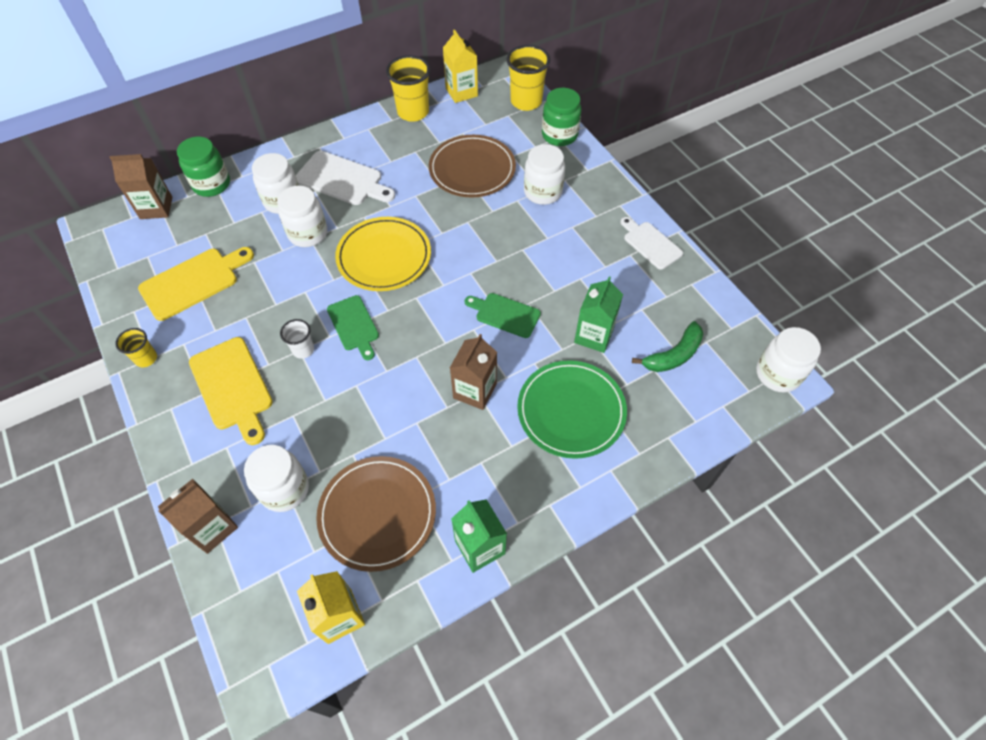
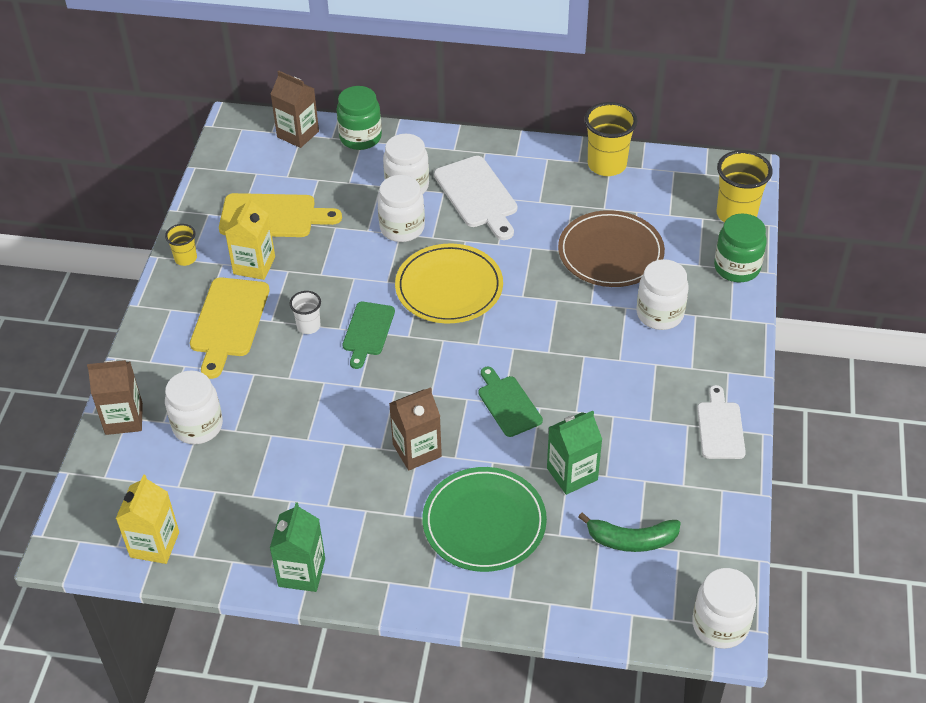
camera: 40 degrees right, 10 degrees down
brown plate [316,456,436,572] -> none
yellow carton [443,30,478,103] -> yellow carton moved to [225,196,275,280]

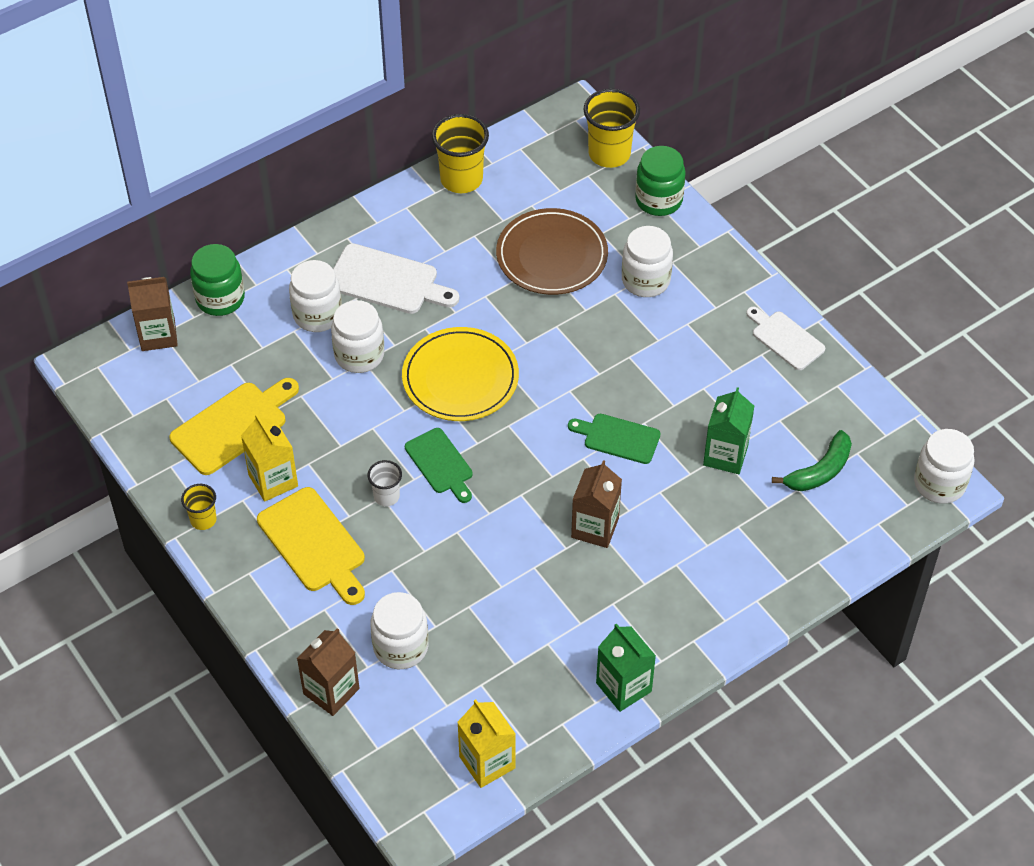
camera: 45 degrees left, 5 degrees up
green plate [422,467,547,572] -> none

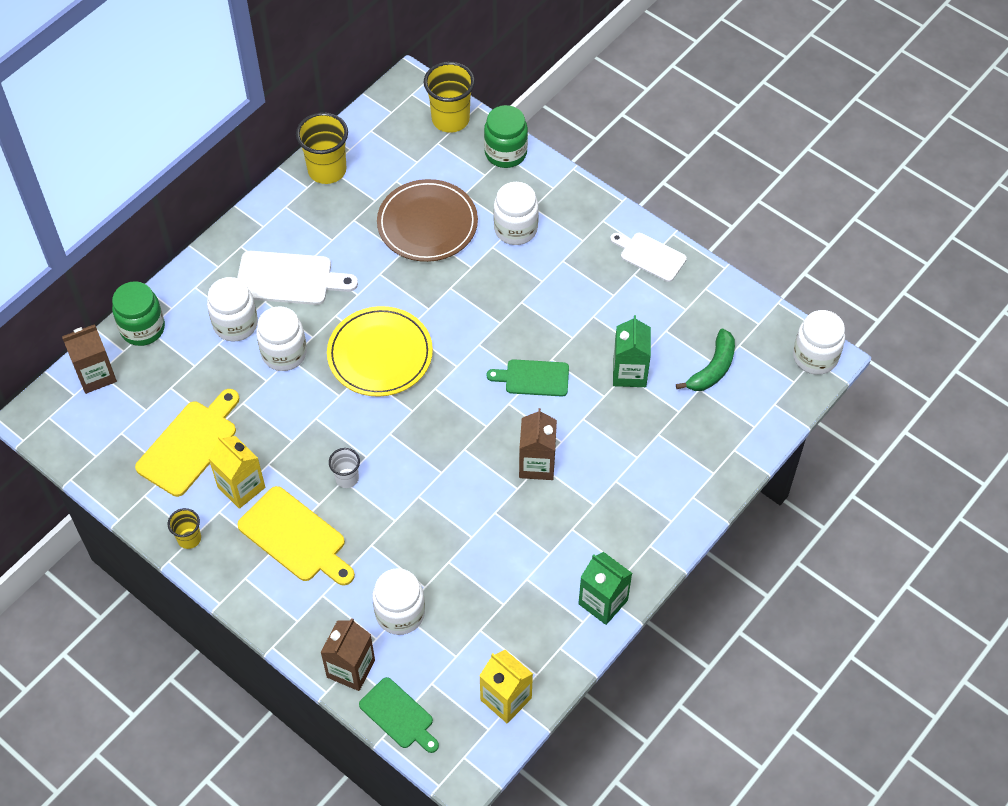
camera: 15 degrees left, 5 degrees up
green cutting board [405,428,473,503] -> green cutting board moved to [359,677,439,753]

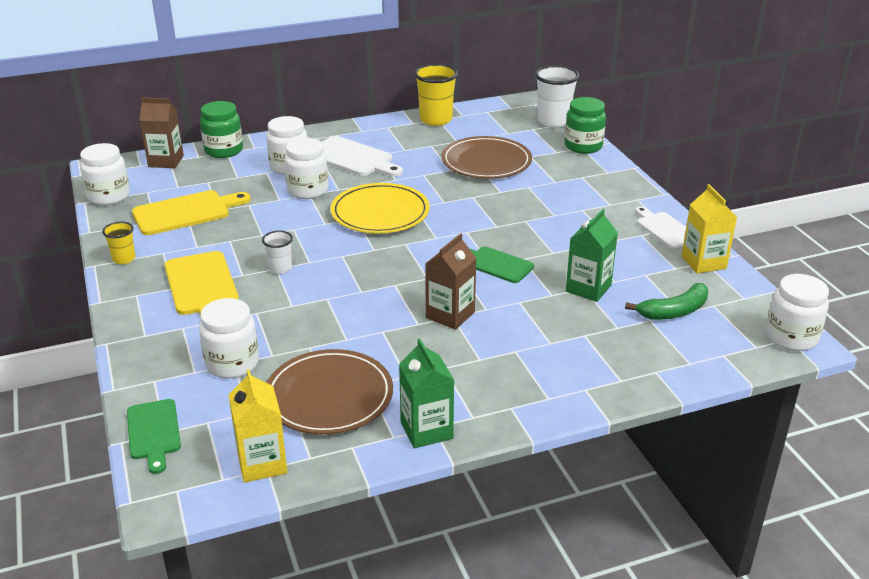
camera: 30 degrees right, 25 degrees down
yellow carton [208,436,265,509] -> yellow carton moved to [682,184,737,273]
brown carton [320,618,375,691] -> none
yellow cup [424,62,475,133] -> white cup [535,65,579,128]
white jar [493,182,539,245] -> white jar moved to [80,143,130,205]
none -> brown plate [267,349,393,434]

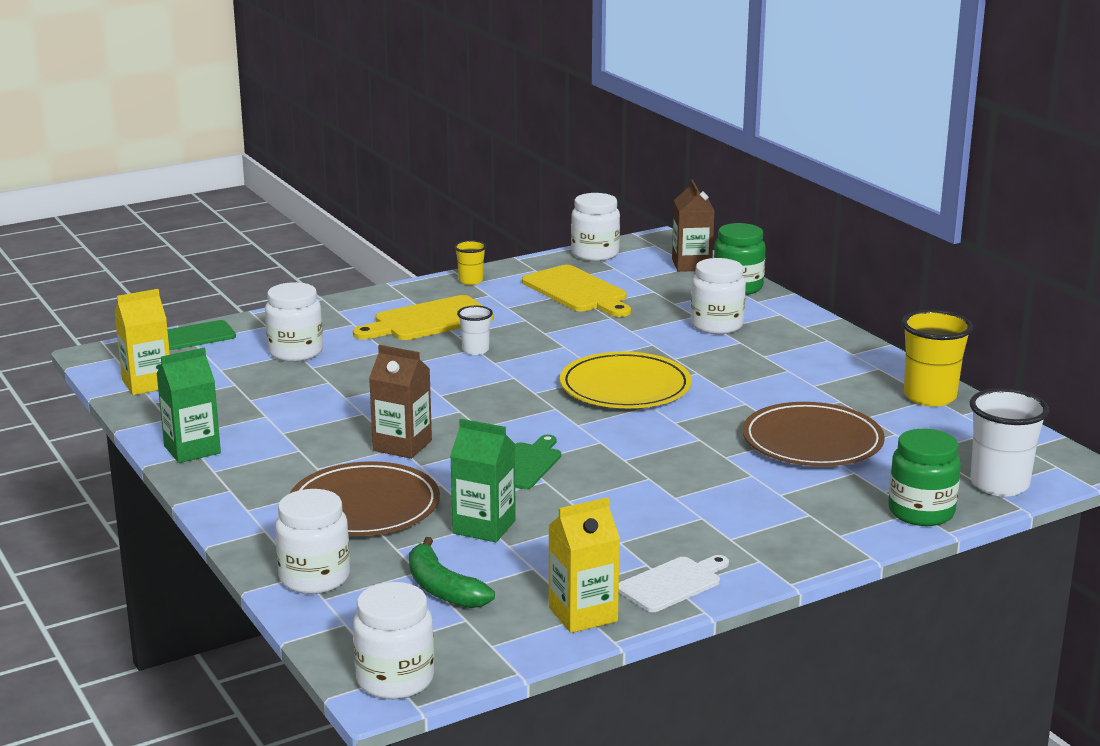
camera: 80 degrees right, 10 degrees down
brown plate [267,349,393,434] -> brown plate moved to [290,461,440,536]
white jar [284,138,329,199] -> white jar moved to [275,489,350,594]
white cutting board [322,136,403,177] -> none

